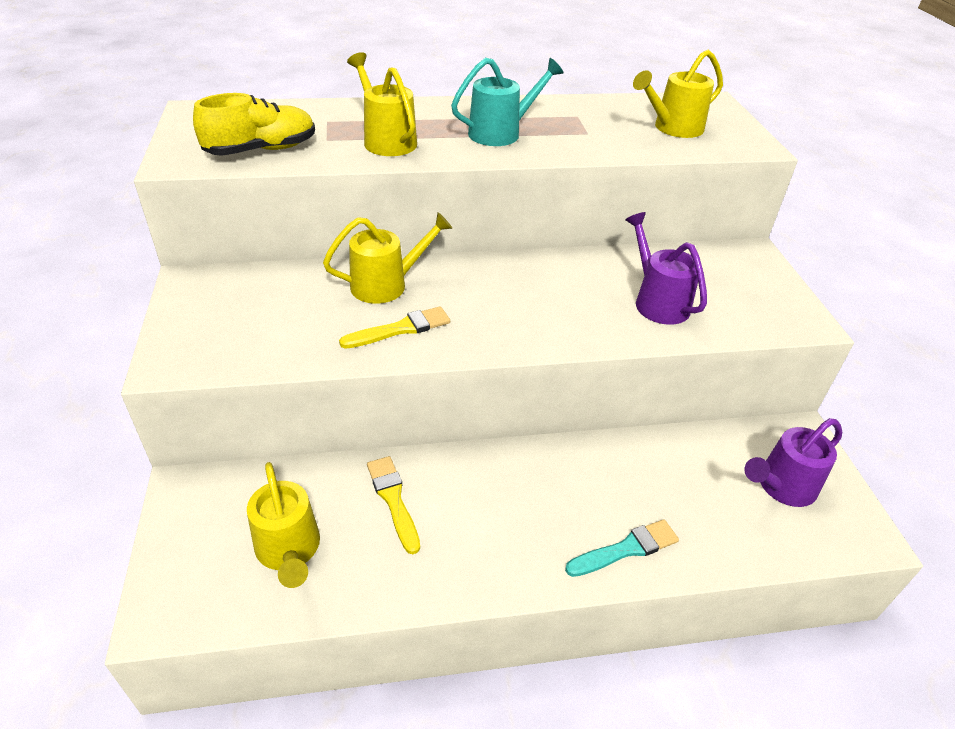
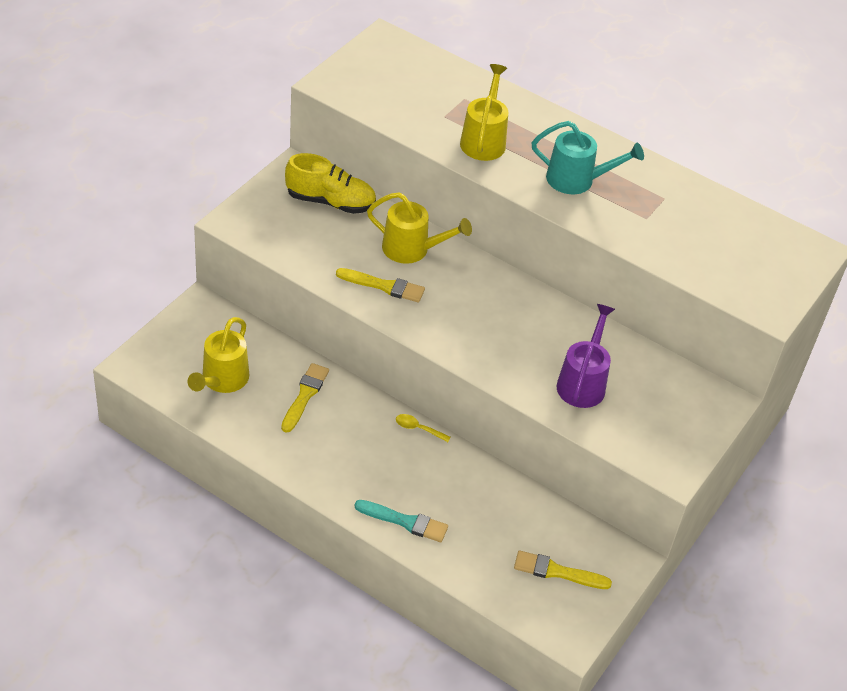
camera: 40 degrees right, 5 degrees up
yellow shoe [193,93,315,156] -> yellow shoe moved to [285,153,376,214]
yellow watering can [633,50,723,138] -> none
purple watering can [744,418,842,507] -> yellow brush [514,550,612,589]
none -> yellow spoon [396,414,451,442]

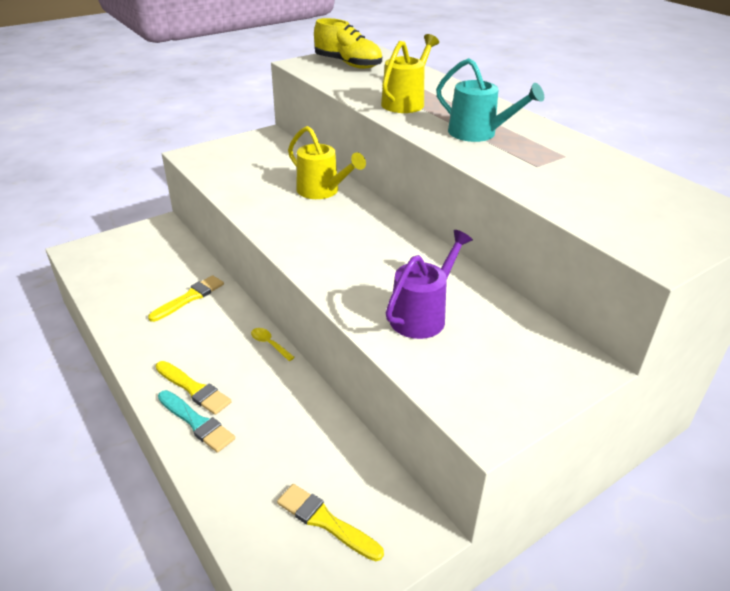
camera: 25 degrees right, 10 degrees down
yellow watering can [187,317,249,393] -> none
yellow shoe [285,153,376,214] -> yellow shoe moved to [314,18,382,69]
yellow brush [336,268,425,302] -> yellow brush moved to [155,361,232,415]

